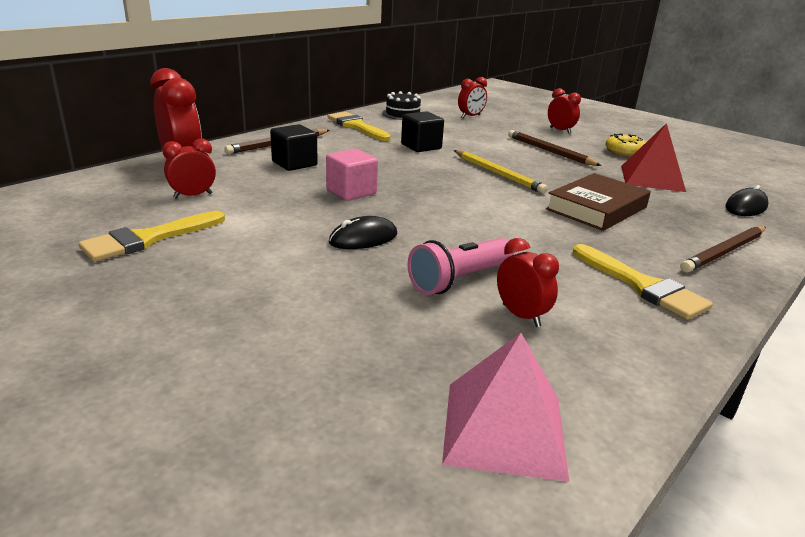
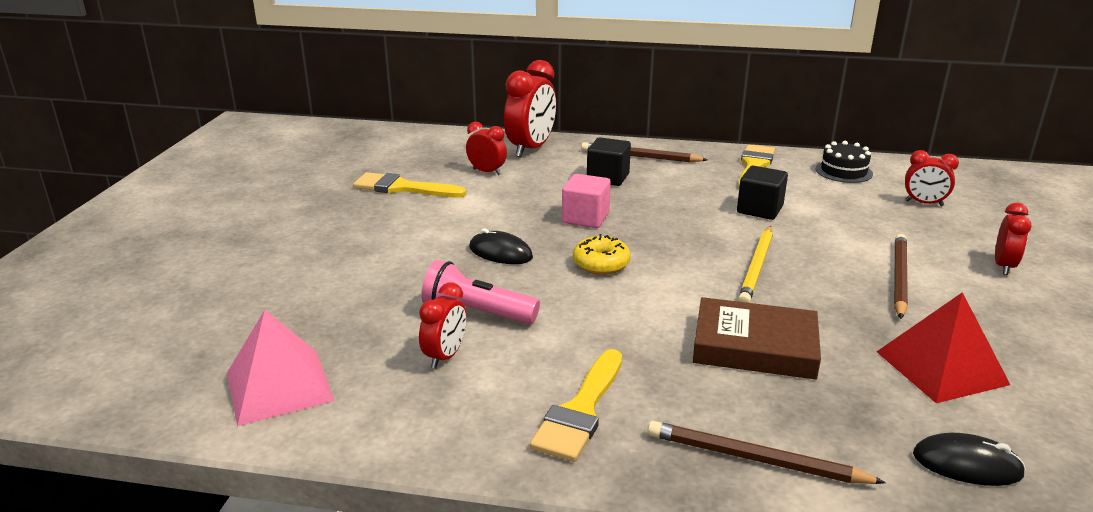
camera: 60 degrees right, 0 degrees up
yellow donut [605,133,646,157] -> yellow donut moved to [573,234,631,275]

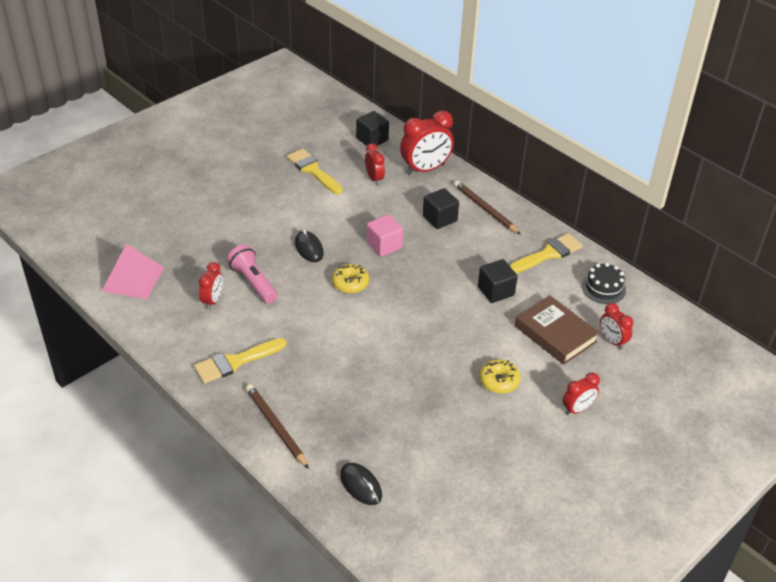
camera: 35 degrees right, 15 degrees up
red clock [419,282,467,369] -> red clock turned 45 degrees counterclockwise [199,262,223,309]
brown book [693,297,821,380] -> brown book moved to [515,295,599,365]
yellow pencil [738,226,773,303] -> none
red pyramid [877,292,1010,403] -> none
brown pencil [894,234,908,319] -> yellow donut [479,359,521,394]
none -> black cube [356,111,389,146]

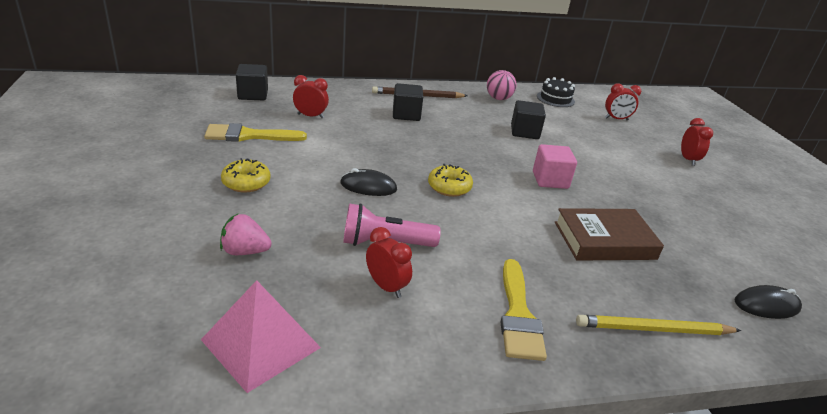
camera: 60 degrees left, 10 degrees down
brown pencil [246,384,309,469] -> yellow pencil [576,315,741,335]
pink cube [366,214,403,257] -> pink cube moved to [533,144,577,189]
red clock [400,110,454,175] -> none
yellow donut [479,359,521,394] -> yellow donut moved to [221,158,271,192]
yellow brush [509,233,583,273] -> pink ball [487,70,516,100]
brown book [515,295,599,365] -> brown book moved to [555,208,664,261]
none -> pink strawberry [220,213,272,255]

